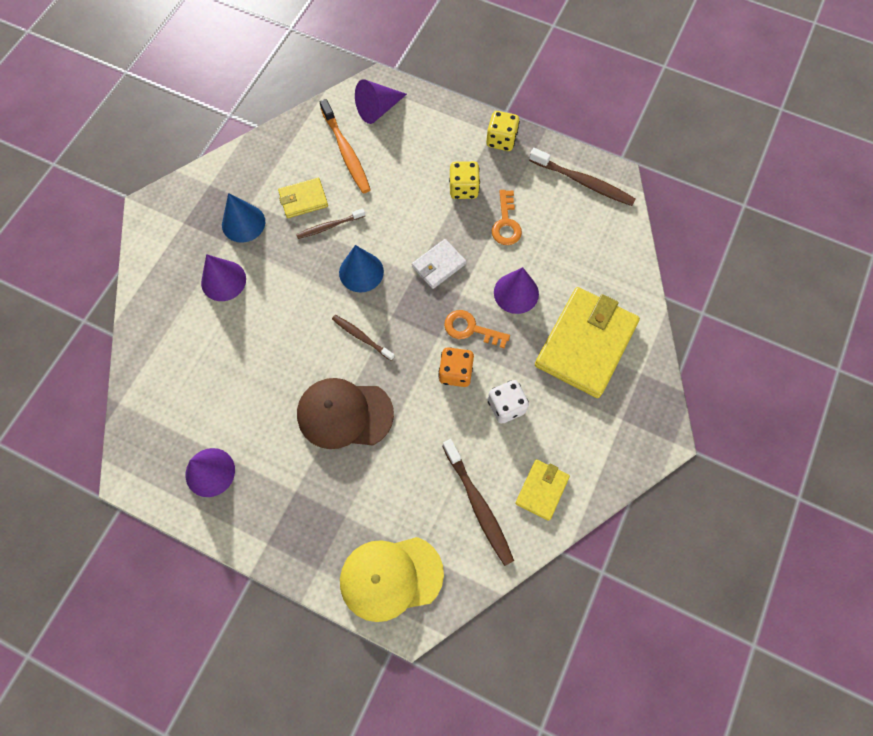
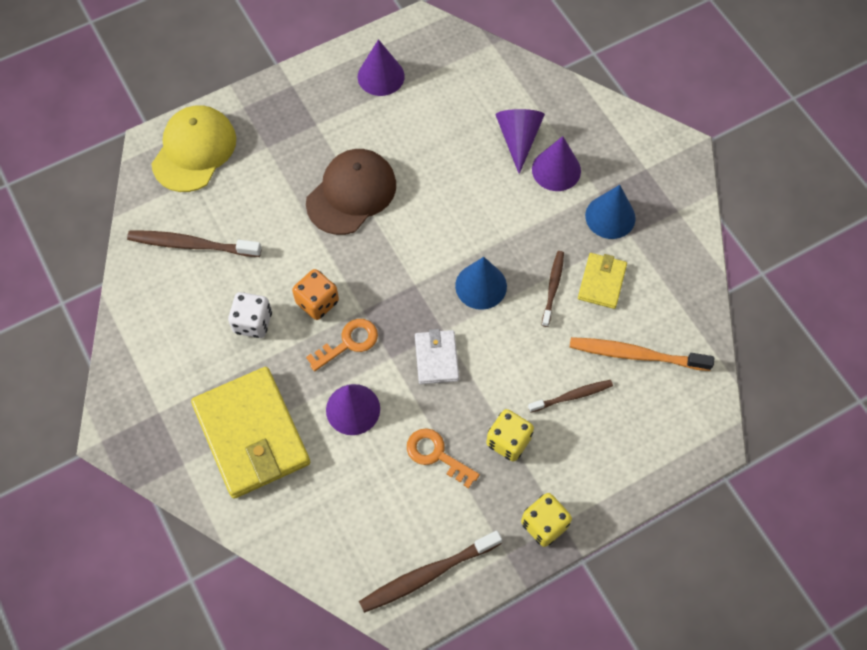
camera: 125 degrees right, 5 degrees down
brown toothbrush [332,315,395,361] -> brown toothbrush moved to [528,380,613,413]
purple cone [355,79,407,124] -> purple cone moved to [496,109,545,174]
yellow wallet [515,459,570,521] -> none

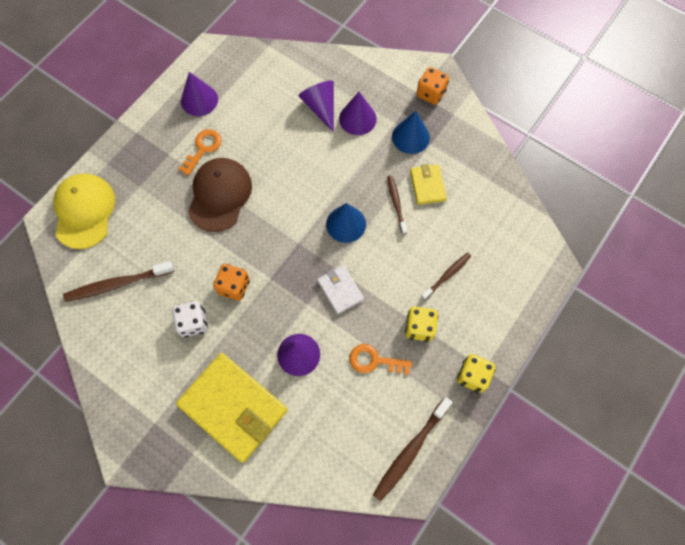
camera: 25 degrees left, 5 degrees up
orange key [306,319,378,371] -> orange key moved to [179,129,221,176]
orange toothbrush [569,337,714,371] -> none
none -> orange dice [416,67,449,105]

